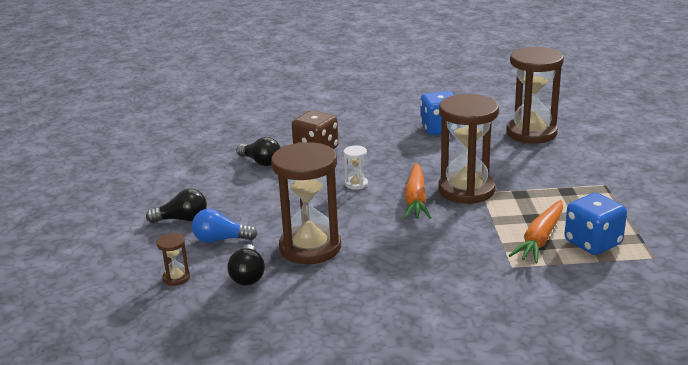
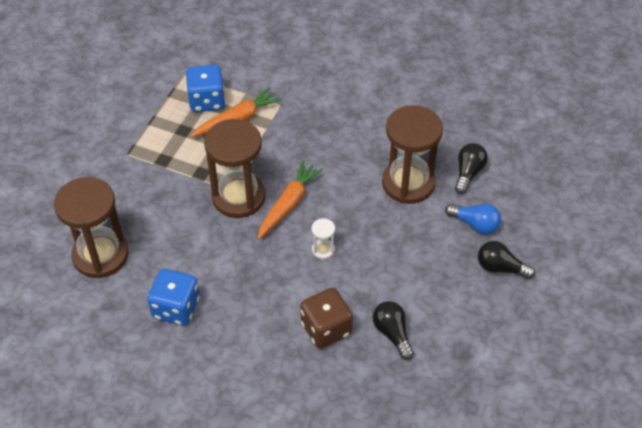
camera: 155 degrees left, 25 degrees up
brown hourglass [157,233,190,286] -> none

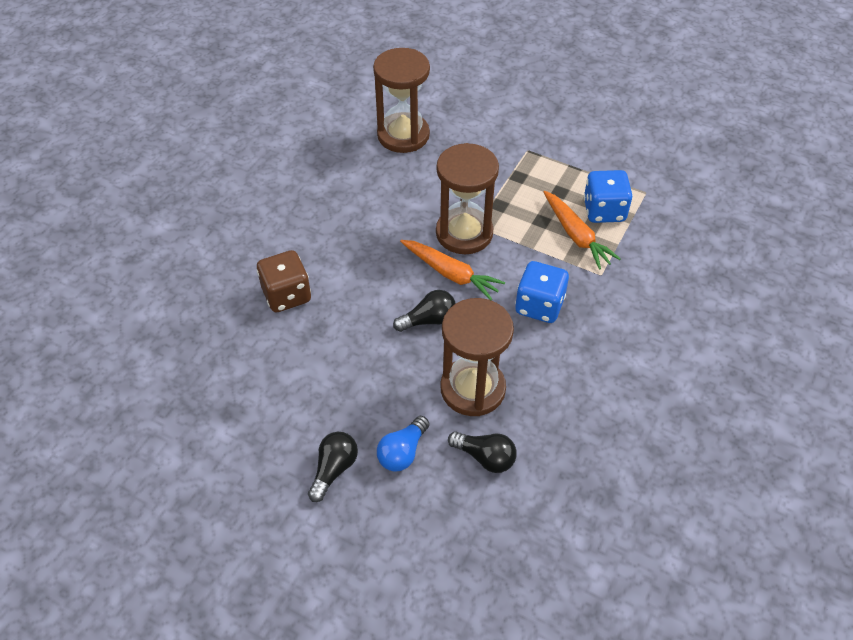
camera: 95 degrees right, 0 degrees up
blue dice [147,269,200,326] -> blue dice moved to [515,261,569,323]
white hourglass [312,218,335,259] -> none
black light bulb [373,301,414,360] -> black light bulb moved to [393,290,456,332]

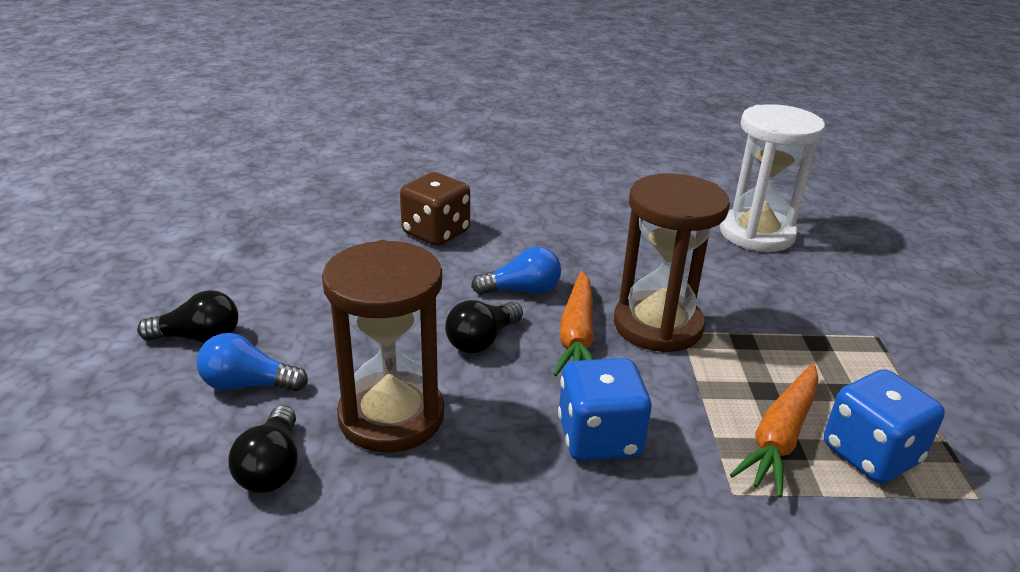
camera: 60 degrees right, 20 degrees down
brown hourglass [373,48,430,153] -> white hourglass [720,104,825,252]
black light bulb [393,290,456,332] -> black light bulb turned 90 degrees clockwise [445,300,523,353]
none -> blue light bulb [471,247,561,295]

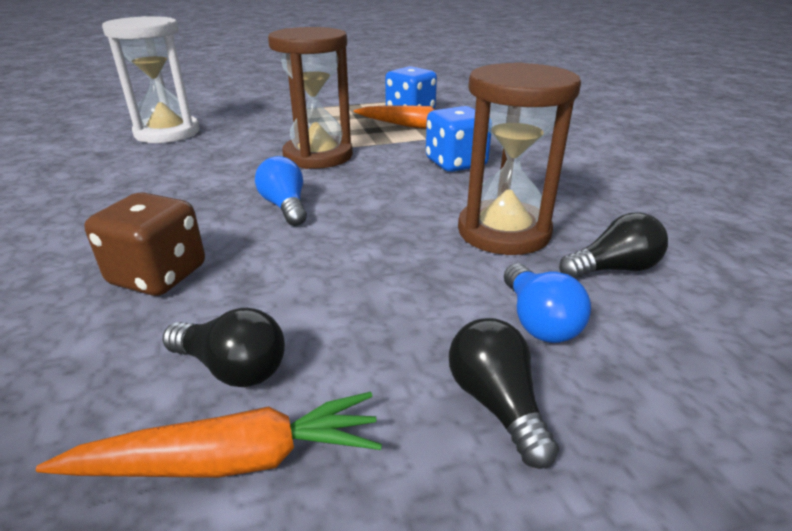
camera: 105 degrees left, 0 degrees up
black light bulb [445,300,523,353] -> black light bulb moved to [162,308,285,387]
orange carrot [553,271,594,376] -> orange carrot moved to [36,392,382,478]

